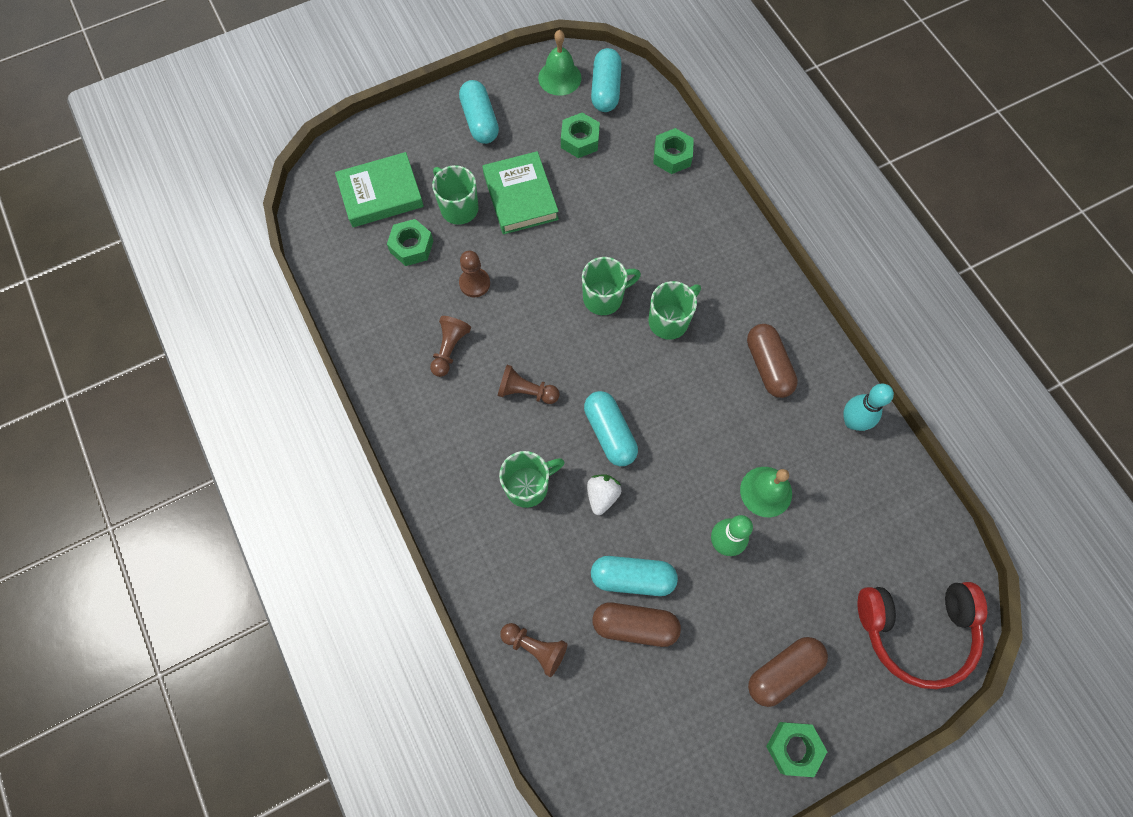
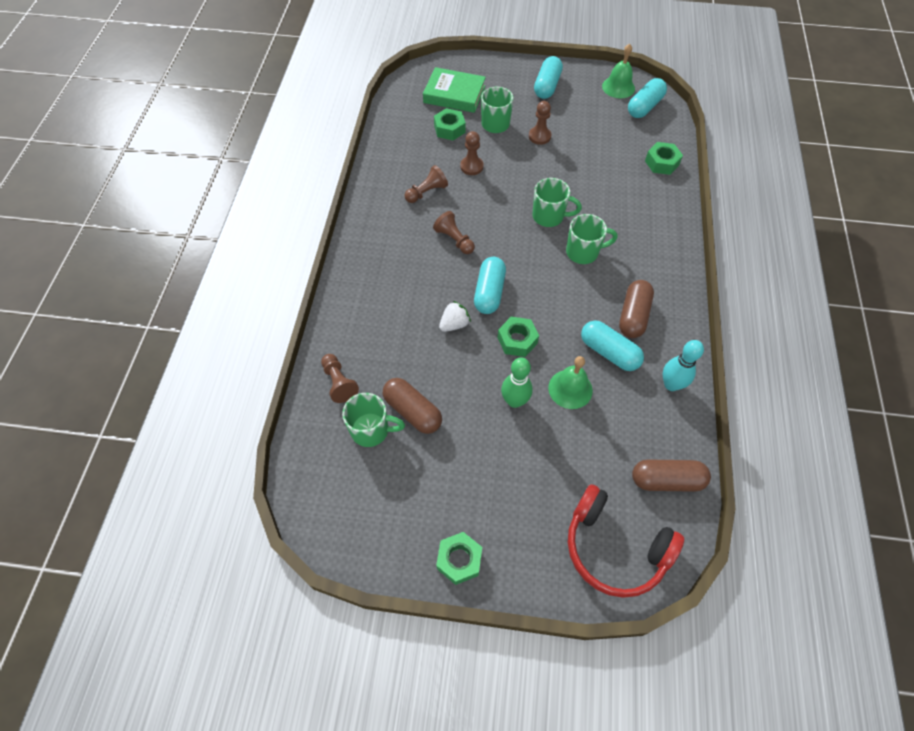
camera: 35 degrees right, 10 degrees down
green book [482,151,559,234] -> brown pawn [529,101,551,145]
green mug [499,451,565,508] -> green mug moved to [342,393,405,447]
green nut [561,113,600,158] -> green nut moved to [497,316,539,357]
turquoise capsule [591,556,678,596] -> turquoise capsule moved to [581,321,644,371]
brown capsule [748,637,828,707] -> brown capsule moved to [632,459,711,492]

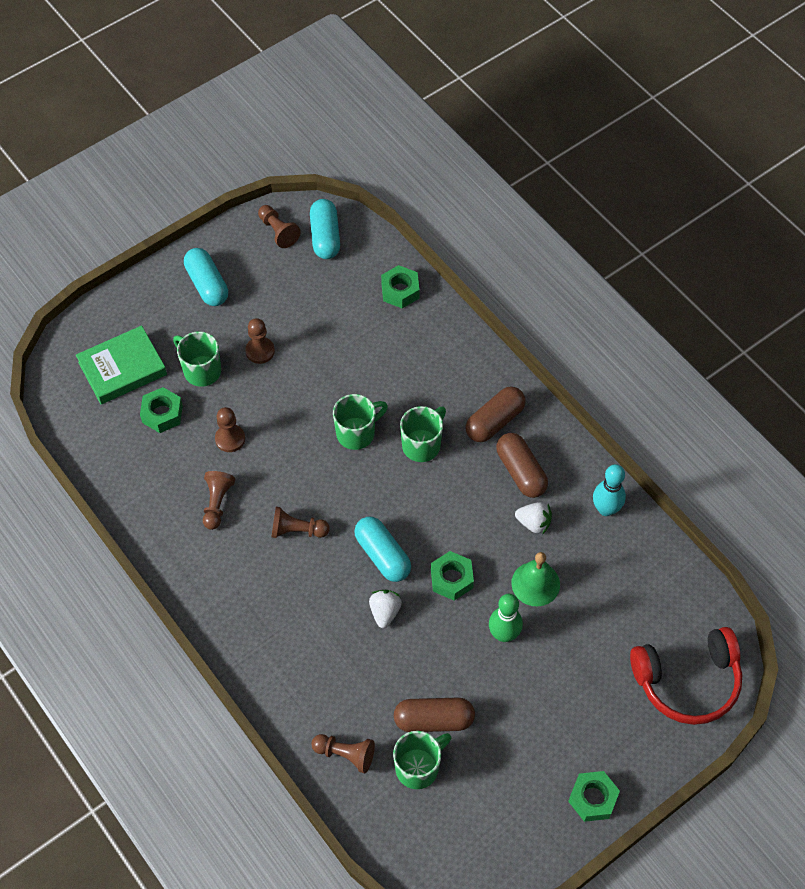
camera: 45 degrees left, 0 degrees up
turquoise capsule [581,321,644,371] -> white strawberry [515,502,552,535]
green bell [602,43,635,98] -> brown pawn [258,205,301,248]
brown capsule [632,459,711,492] -> brown capsule moved to [466,387,526,442]

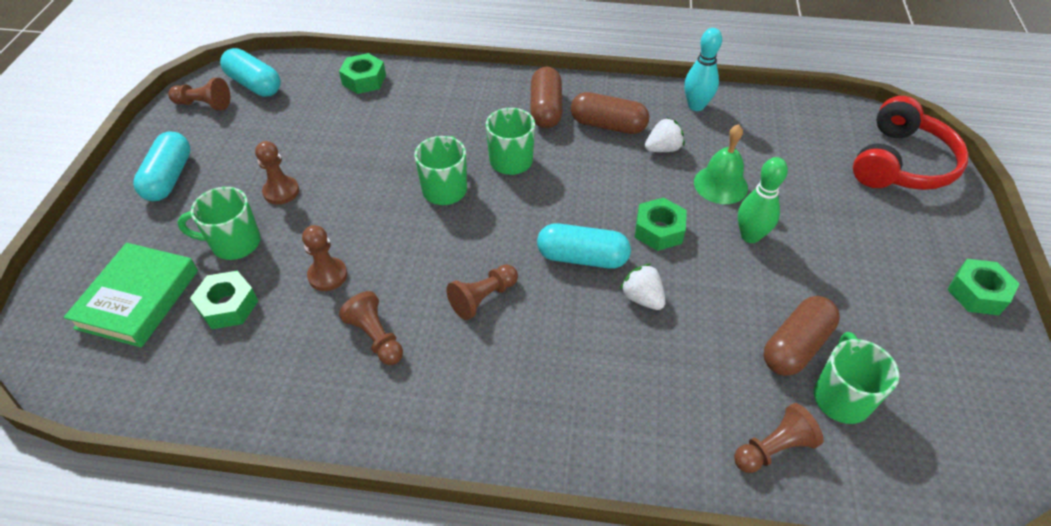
camera: 45 degrees left, 10 degrees down
turquoise capsule [184,248,228,306] -> turquoise capsule turned 75 degrees clockwise [133,131,191,201]

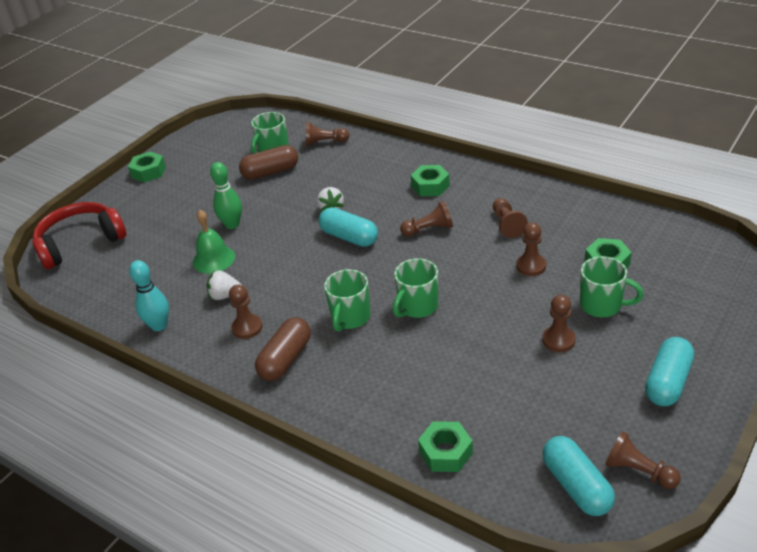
camera: 150 degrees left, 10 degrees down
green book [63,243,198,348] -> none
brown capsule [571,92,649,134] -> brown pawn [229,285,263,339]
green nut [635,197,687,251] -> green nut moved to [411,165,450,196]

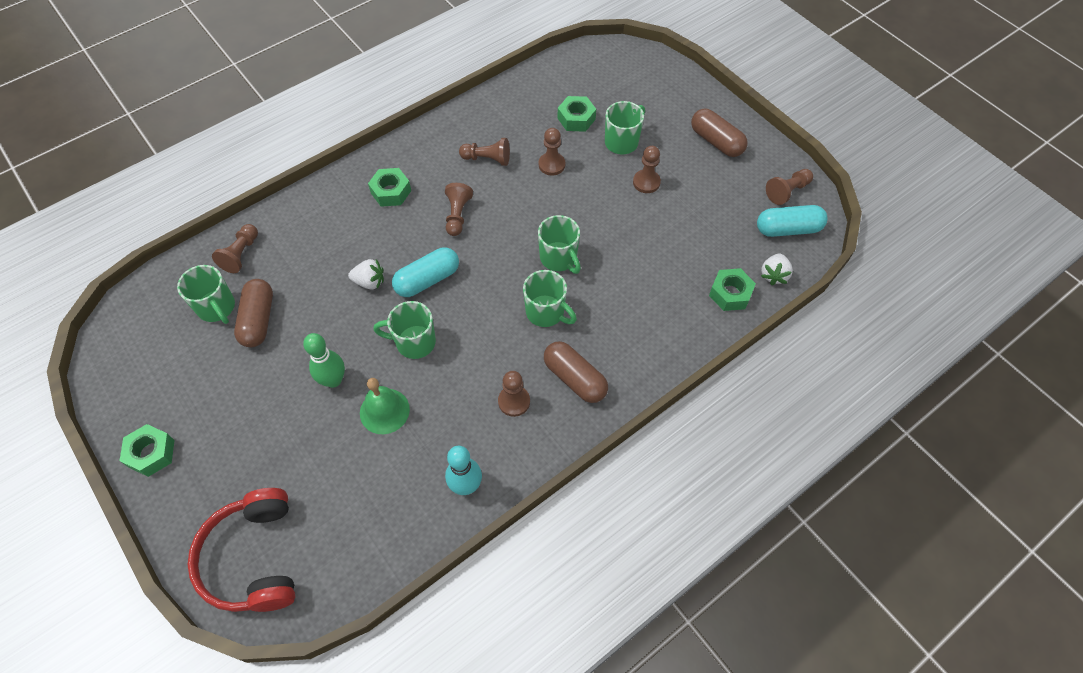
camera: 75 degrees left, 20 degrees up
white strawberry [207,270,241,300] -> white strawberry moved to [761,253,793,285]
turquoise capsule [645,337,694,406] -> brown capsule [691,108,748,157]
none -> green mug [373,301,436,359]

